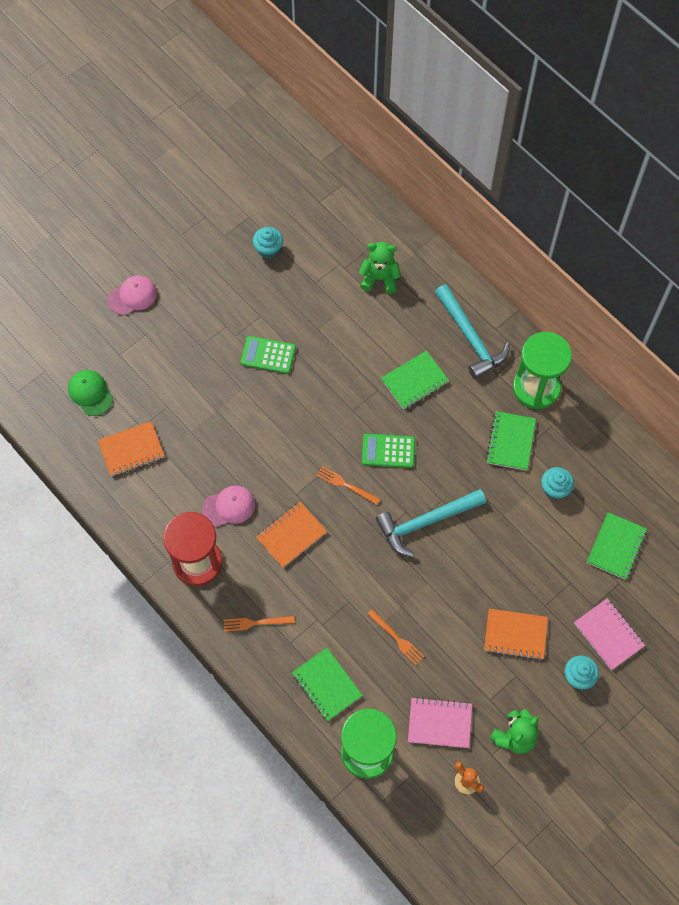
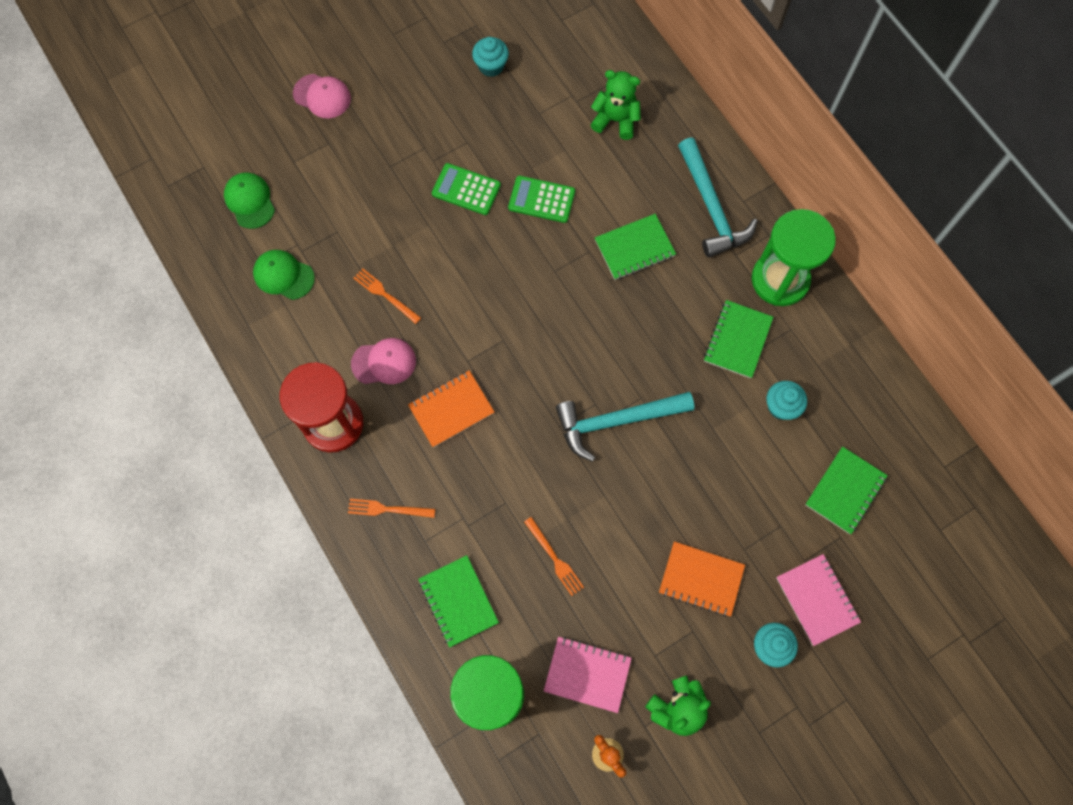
camera: 10 degrees right, 5 degrees up
orange notebook [98,421,164,476] -> green cap [253,250,315,300]
pink cap [108,275,157,316] -> pink cap turned 45 degrees clockwise [293,74,351,118]
orange fork [316,466,380,505] -> orange fork moved to [354,268,421,324]
green calculator [362,434,415,468] -> green calculator moved to [508,176,575,223]

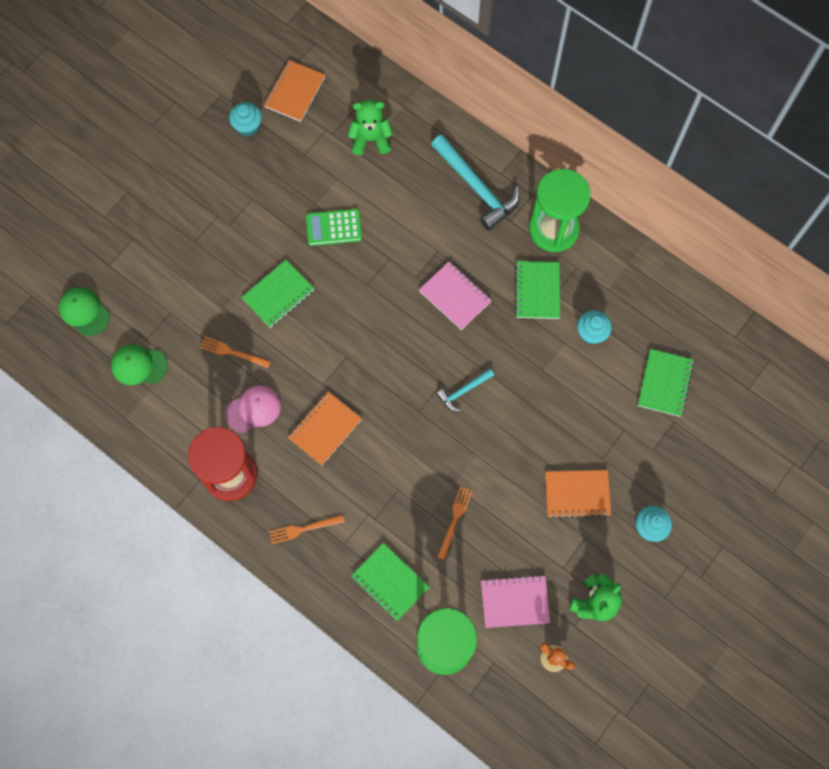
camera: 20 degrees left, 0 degrees up
pink cap [293,74,351,118] -> none
green calculator [432,163,501,215] -> none
orange fork [524,517,584,596] -> orange fork turned 105 degrees counterclockwise [437,486,472,560]
turquoise hammer [556,392,694,462] -> turquoise hammer [437,368,494,411], size x0.52
green notebook [595,214,676,280] -> green notebook moved to [241,260,315,328]
pink notebook [776,554,861,646] -> pink notebook moved to [419,262,492,330]
none -> orange notebook [264,60,325,122]

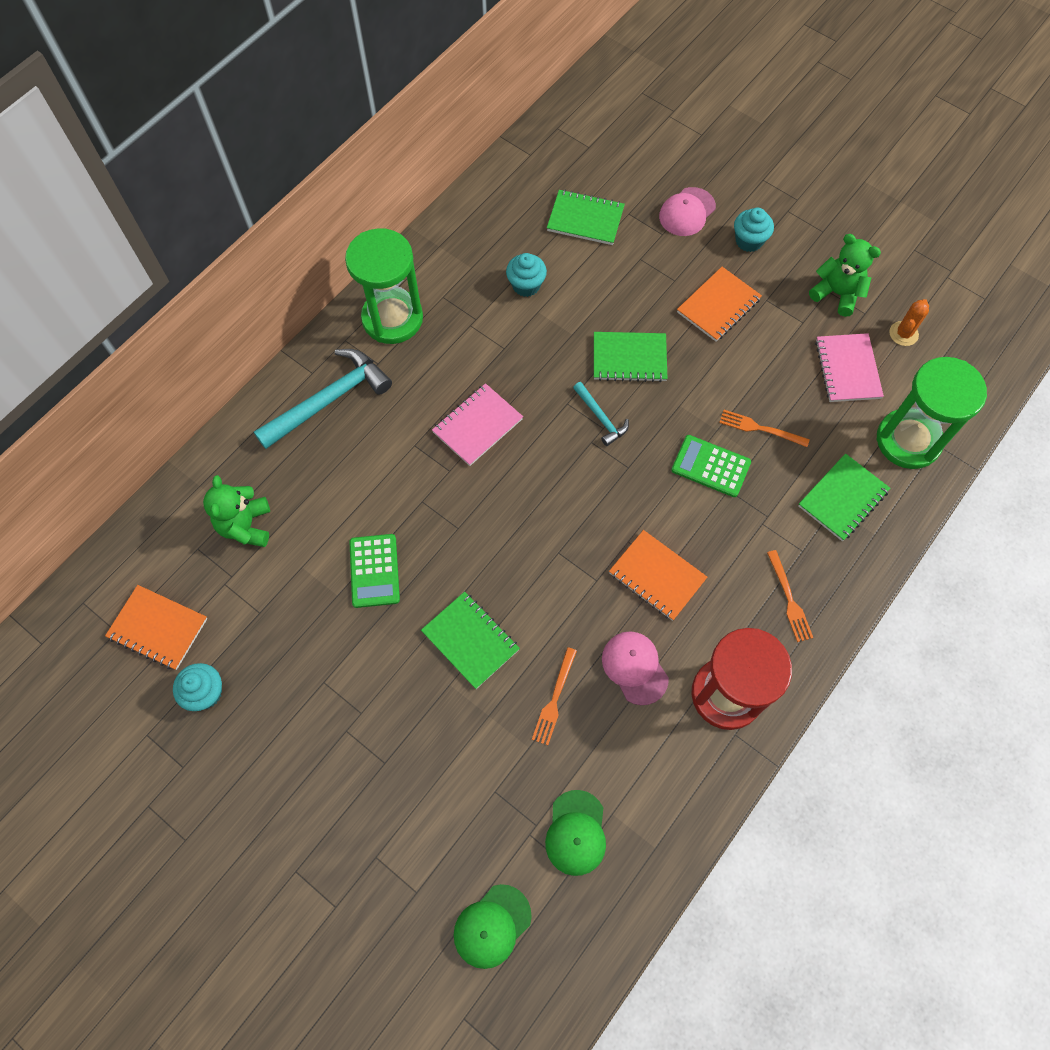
camera: 90 degrees left, 5 degrees down
green notebook [514,261,560,319] -> green notebook moved to [594,332,668,382]
orange notebook [545,470,611,519] -> orange notebook turned 45 degrees clockwise [677,267,762,342]
none -> pink cap [659,187,716,236]
none -> green calculator [671,435,751,497]

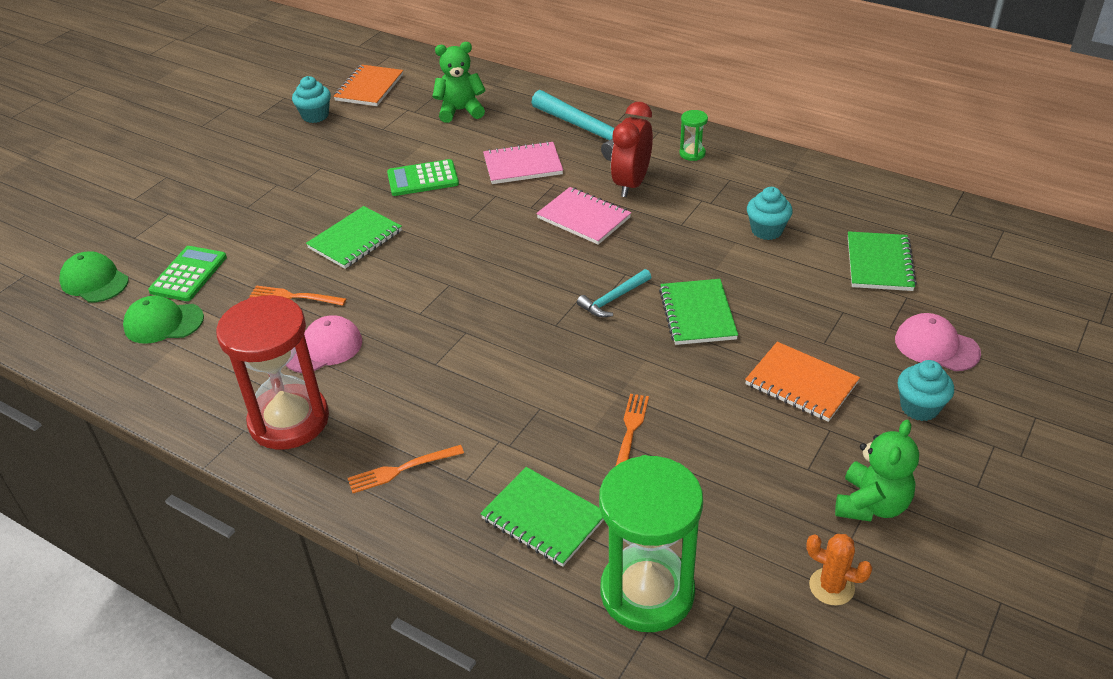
camera: 85 degrees right, 25 degrees down
green hourglass [345,228,423,344] -> green hourglass [679,110,708,161], size x0.42
orange notebook [609,530,707,621] -> none
green calculator [671,435,751,497] -> green calculator moved to [148,246,227,301]
pink notebook [815,333,884,402] -> pink notebook moved to [483,141,563,184]
none -> red clock [611,102,653,197]

